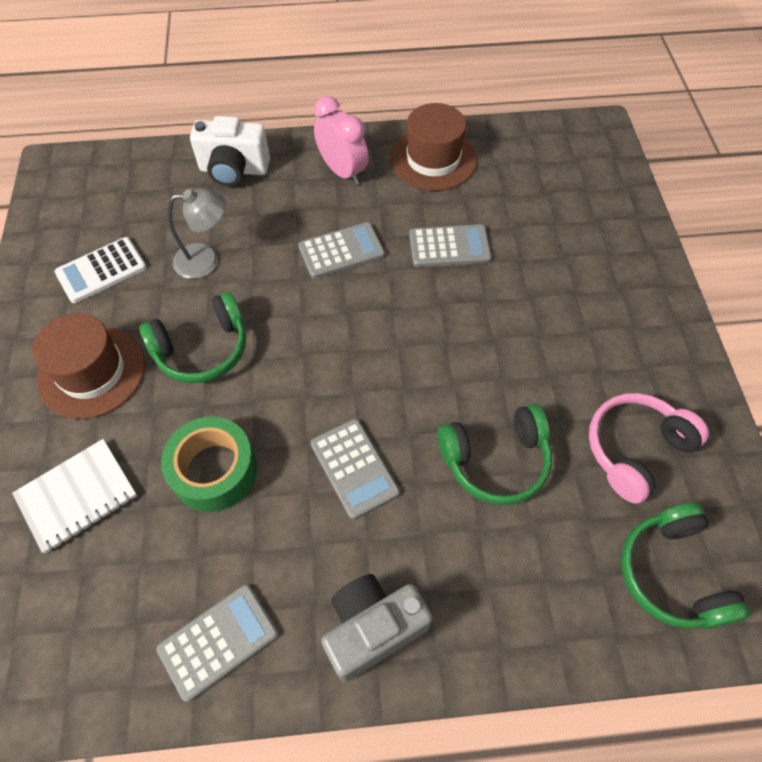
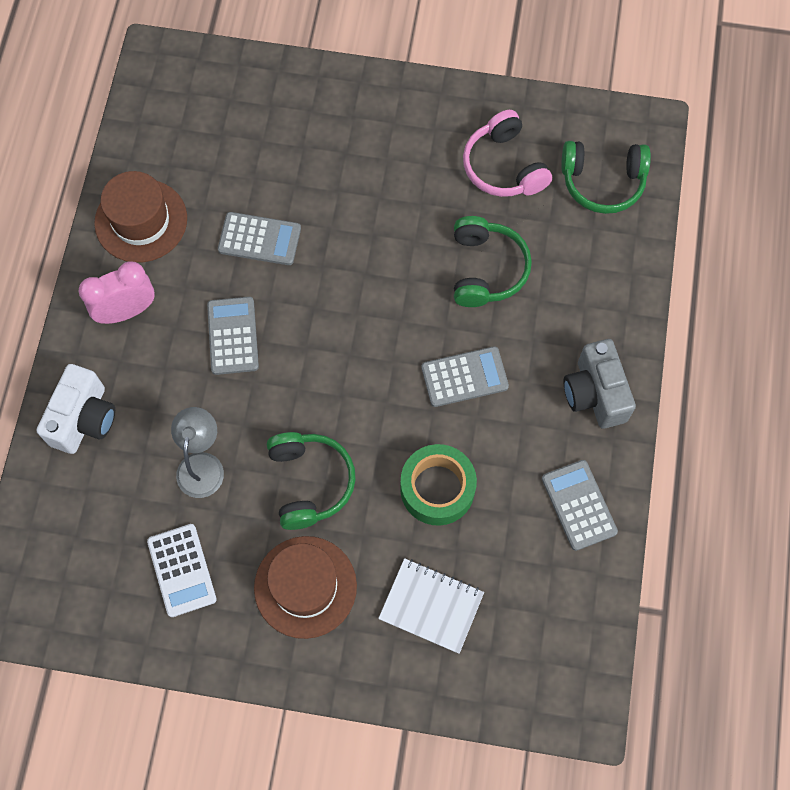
camera: 75 degrees left, 10 degrees up
white notebook [12,439,137,554] -> white notebook turned 45 degrees counterclockwise [378,558,484,654]
grey calculator [409,224,492,267] -> grey calculator turned 90 degrees clockwise [218,212,301,265]

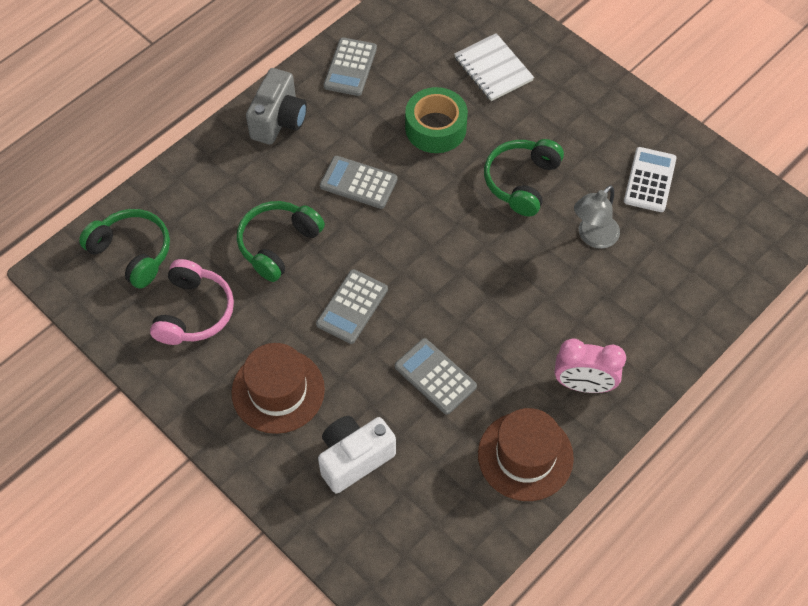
camera: 145 degrees left, 10 degrees down
white camera [36,364,115,454] -> white camera moved to [318,416,396,494]
grey calculator [207,297,259,375] -> grey calculator moved to [316,269,388,344]
brown hat [254,536,357,639] -> brown hat moved to [231,343,325,434]

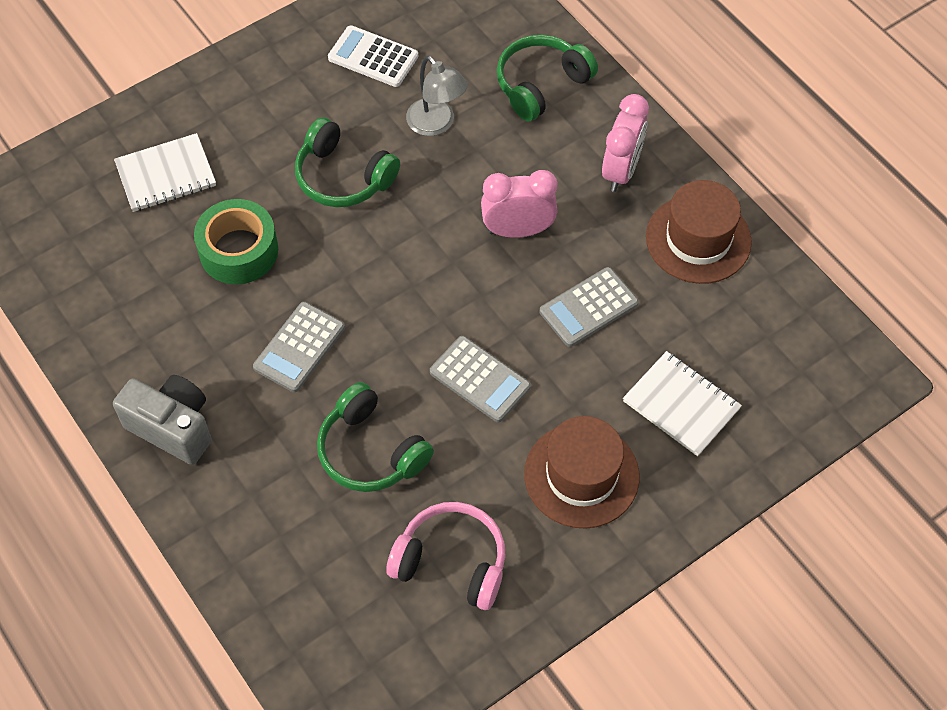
camera: 80 degrees left, 0 degrees up
green headphones [79,209,170,289] -> green headphones moved to [497,35,598,121]
white camera [318,416,396,494] -> white notebook [623,351,742,456]
grey calculator [324,37,377,96] -> none
none -> pink clock [481,170,558,238]

